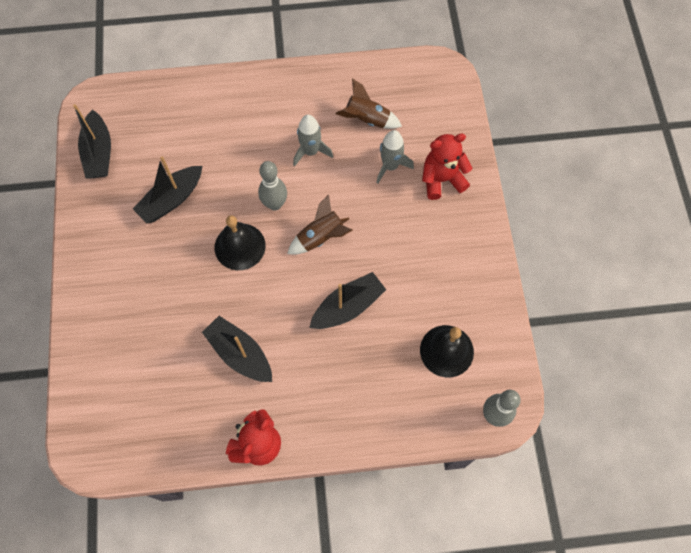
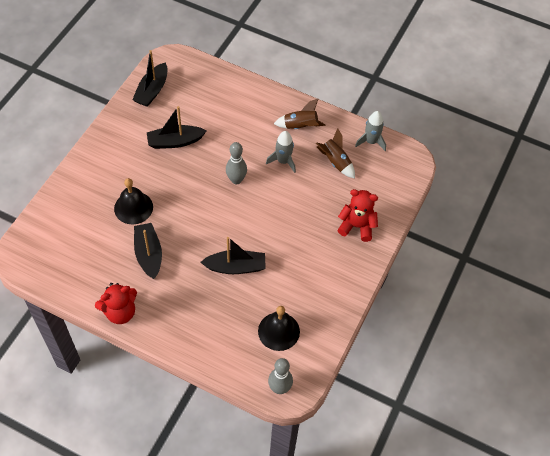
camera: 30 degrees right, 10 degrees down
black bell [215,215,266,270] -> black bell moved to [114,178,153,224]
brown rocket [287,195,353,255] -> brown rocket moved to [274,99,325,129]
grey rocket [376,130,414,184] -> grey rocket moved to [355,111,386,151]

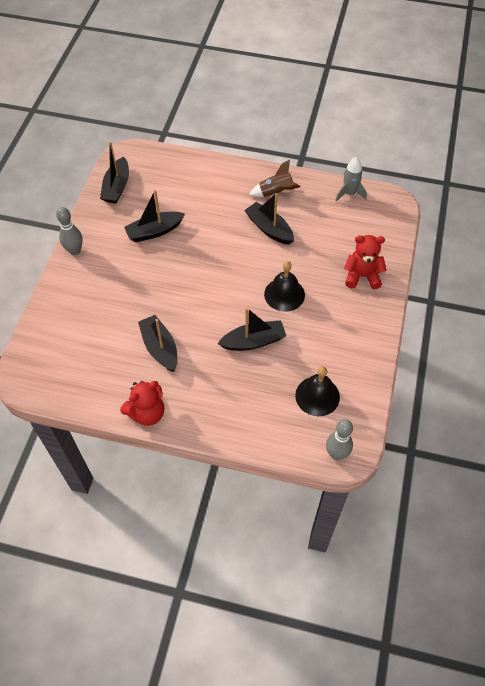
camera: 10 degrees left, 0 degrees up
black bell [114,178,153,224] -> black bell moved to [264,261,305,312]
grey bowling pin [226,142,247,184] -> grey bowling pin moved to [56,207,83,255]
grey rocket [266,131,296,173] -> black boat [244,193,294,245]
brown rocket [316,128,355,178] -> none

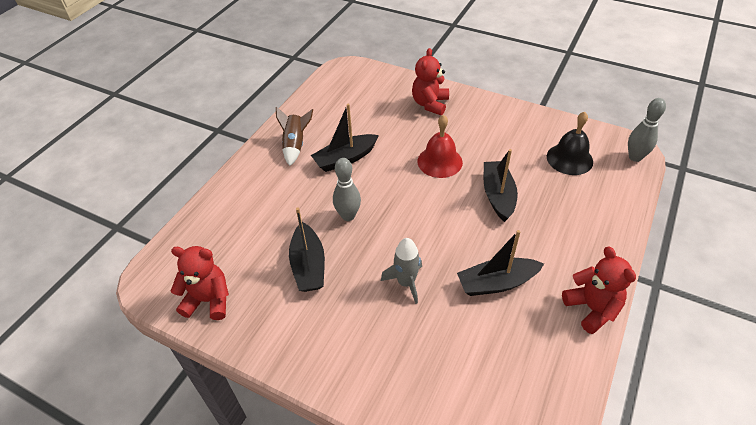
camera: 75 degrees left, 10 degrees down
grey bowling pin [56,207,83,255] -> grey bowling pin moved to [333,158,361,221]
black boat [100,142,129,203] -> red teddy bear [171,246,229,320]
black bell [264,261,305,312] -> red bell [417,115,463,178]
grey rocket [335,157,367,202] -> grey rocket moved to [381,238,422,304]

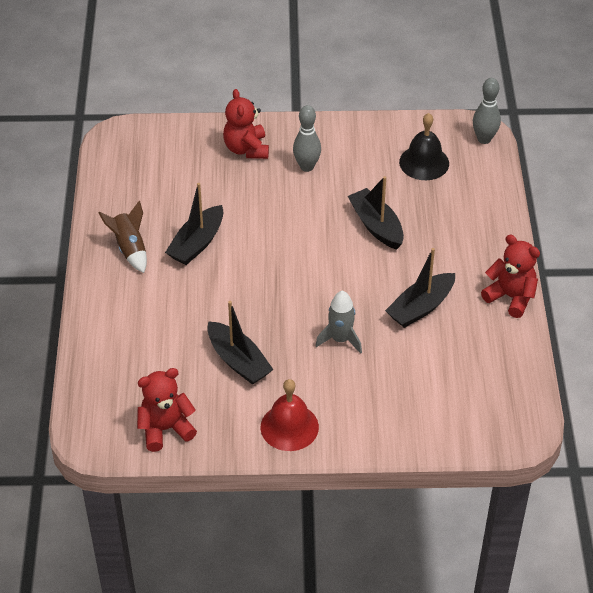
camera: 30 degrees left, 0 degrees up
grey bowling pin [333,158,361,221] -> grey bowling pin moved to [293,105,321,172]
red bell [417,115,463,178] -> red bell moved to [260,379,319,451]

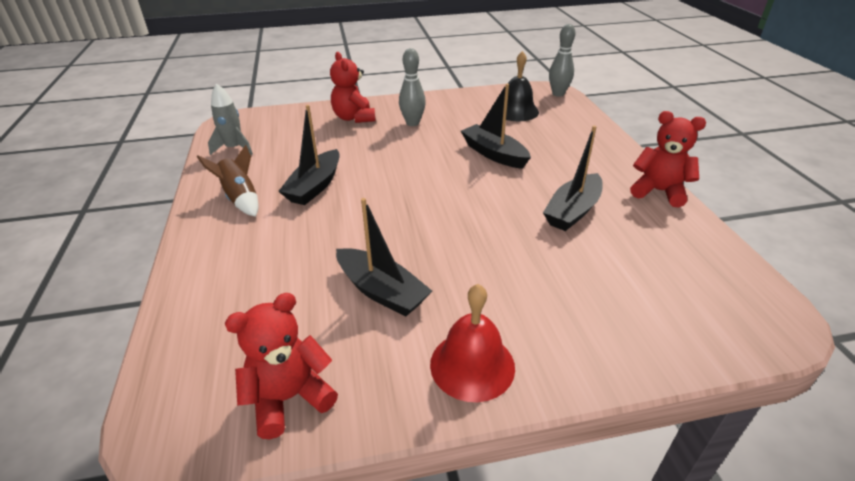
camera: 10 degrees left, 10 degrees down
grey rocket [315,291,362,354] -> grey rocket moved to [208,83,253,155]

